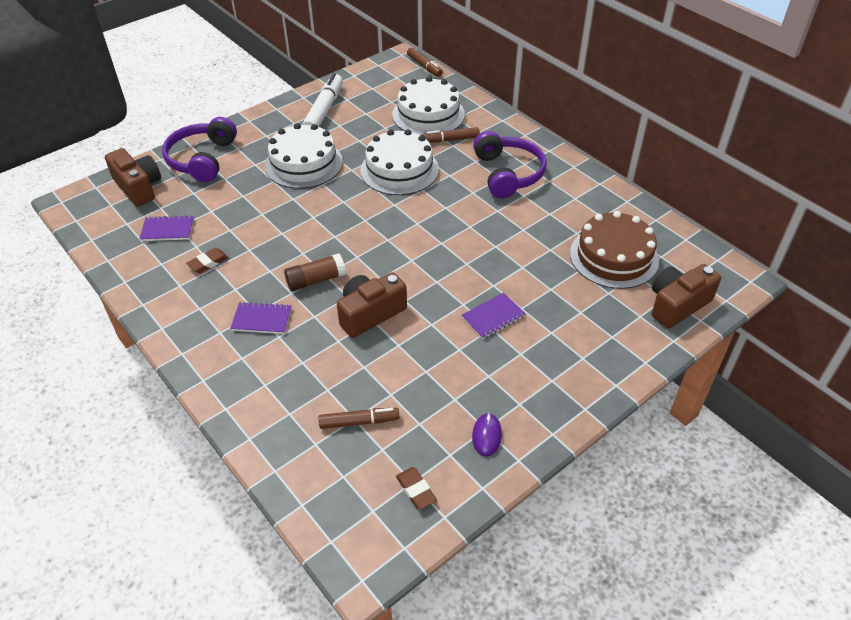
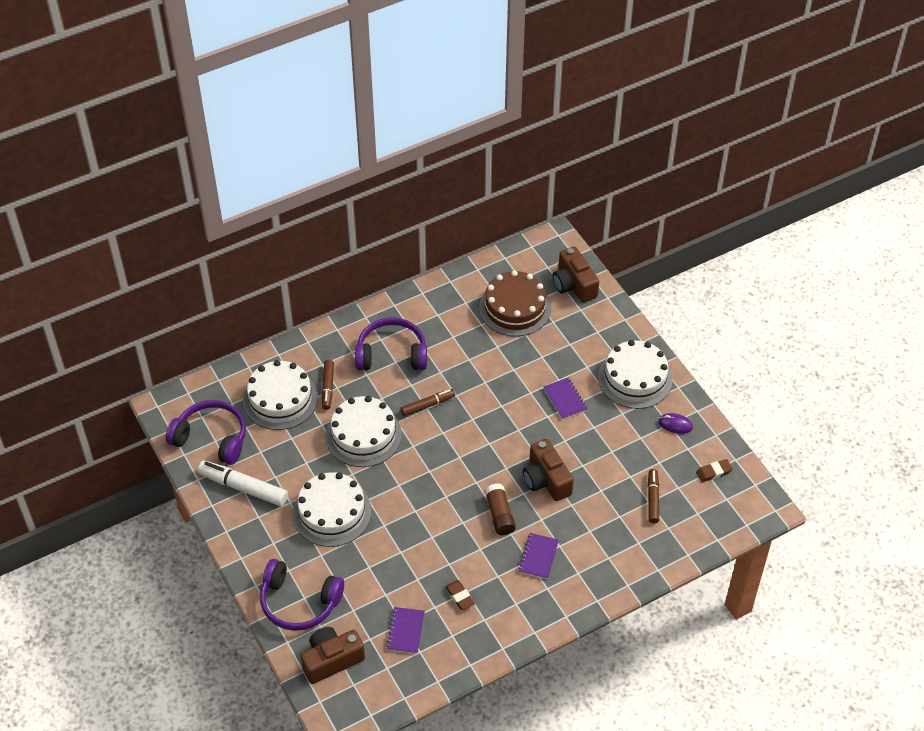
camera: 80 degrees left, 5 degrees up
brown marker [407,47,443,77] -> brown marker moved to [400,389,455,416]
none -> purple headphones [166,400,246,465]
none -> white cake [598,340,673,409]

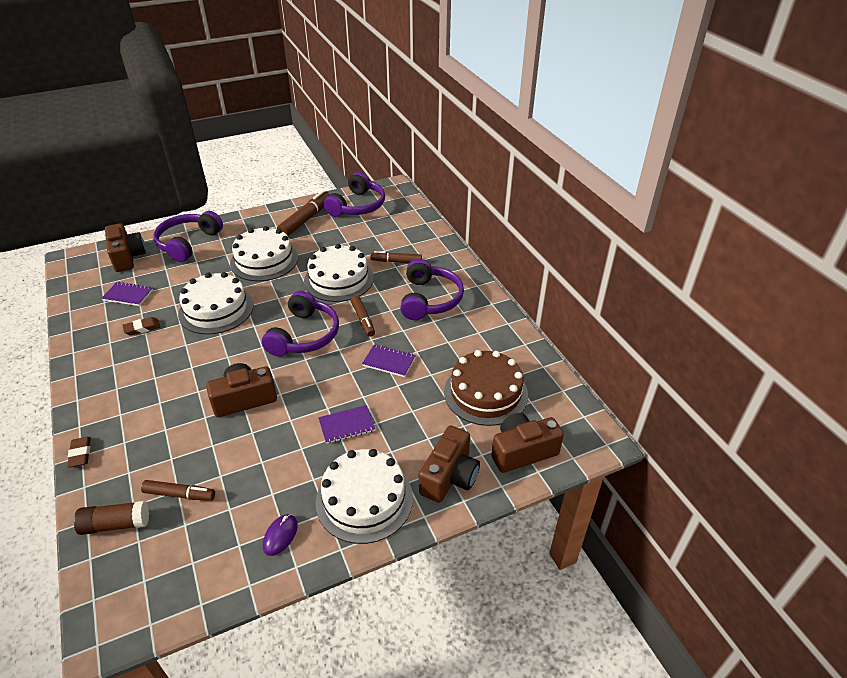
camera: 95 degrees right, 10 degrees down
white marker [198,460,288,506] -> brown marker [277,190,330,236]
white cake [243,360,318,430] -> white cake moved to [178,272,254,334]
brown glue stick [485,483,516,535] -> brown glue stick moved to [74,501,149,535]
purple notebook [518,533,559,579] -> purple notebook moved to [362,344,416,377]
brown eraser [696,459,733,482] -> brown eraser moved to [67,437,91,467]
none -> purple headphones [262,291,339,357]
none -> brown camera [419,426,480,503]

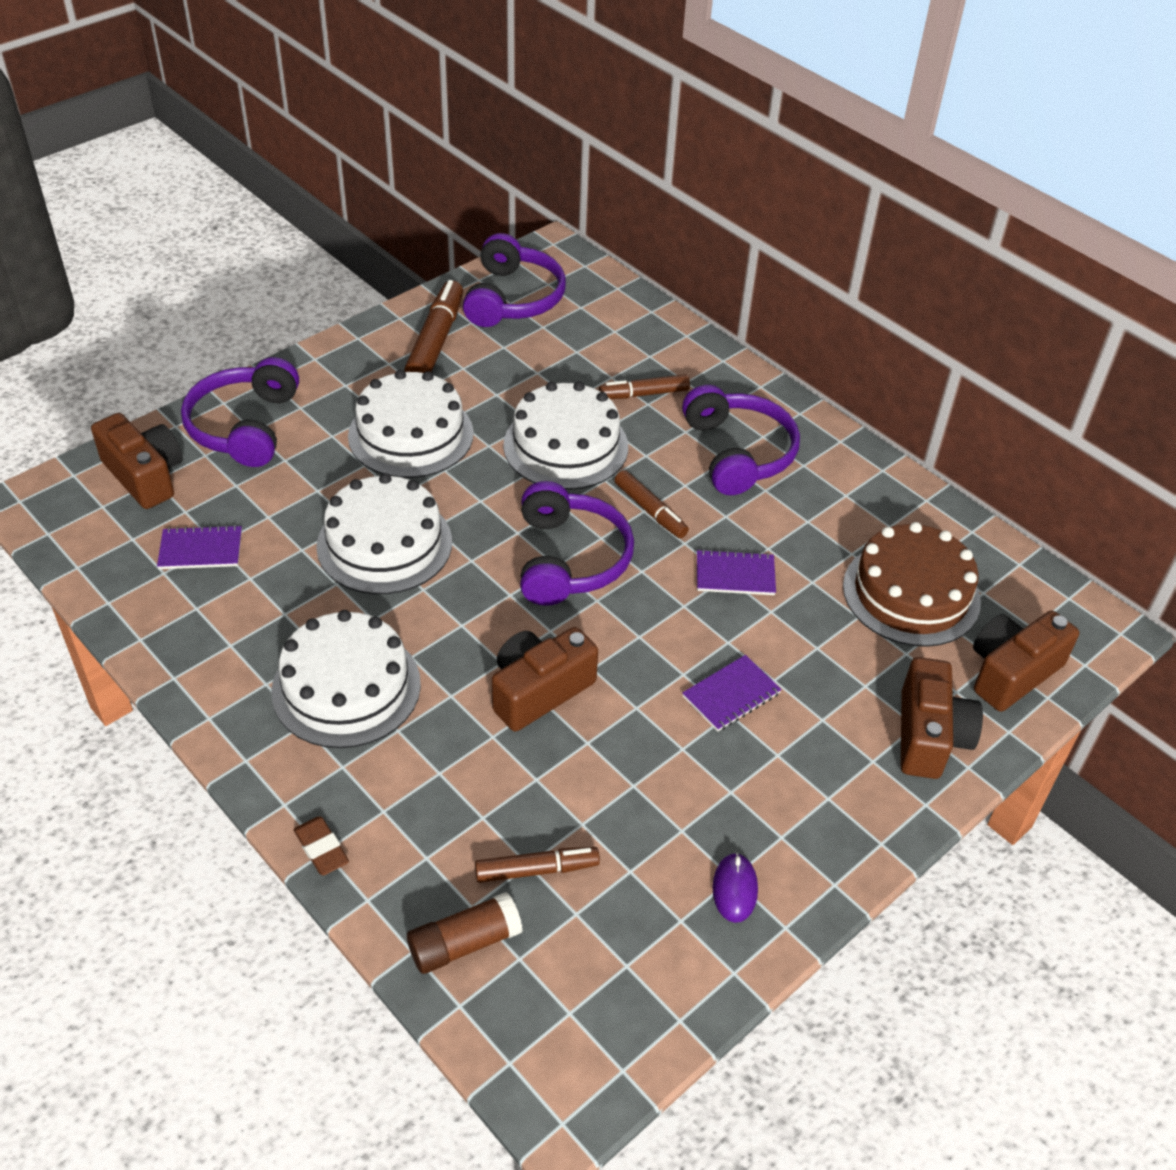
camera: 20 degrees left, 5 degrees up
brown eraser [122,317,160,336] -> none
white cake [315,449,413,544] -> white cake moved to [271,610,421,748]

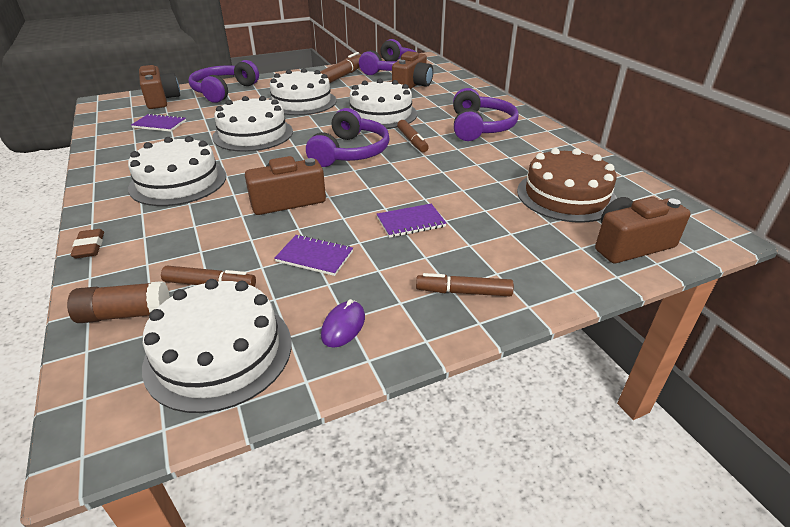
camera: 20 degrees right, 10 degrees down
brown marker [599,374,690,399] -> brown marker moved to [416,273,514,296]
purple notebook [697,549,776,595] -> purple notebook moved to [274,234,353,276]
brown camera [901,657,983,779] -> brown camera moved to [392,51,433,89]
none -> white cake [142,279,291,413]

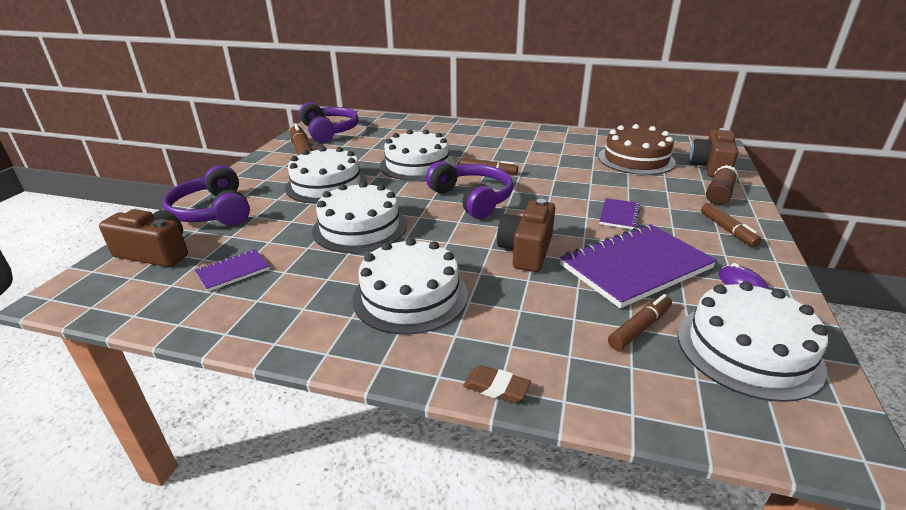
camera: 50 degrees left, 5 degrees down
brown glue stick [67,281,170,323] -> brown glue stick moved to [706,165,738,205]
purple notebook [274,234,353,276] -> purple notebook [560,224,717,308], size x2.10
brown camera [392,51,433,89] -> none
brown marker [416,273,514,296] -> brown marker turned 60 degrees counterclockwise [701,203,762,247]
purple headphones [453,88,518,141] -> none

